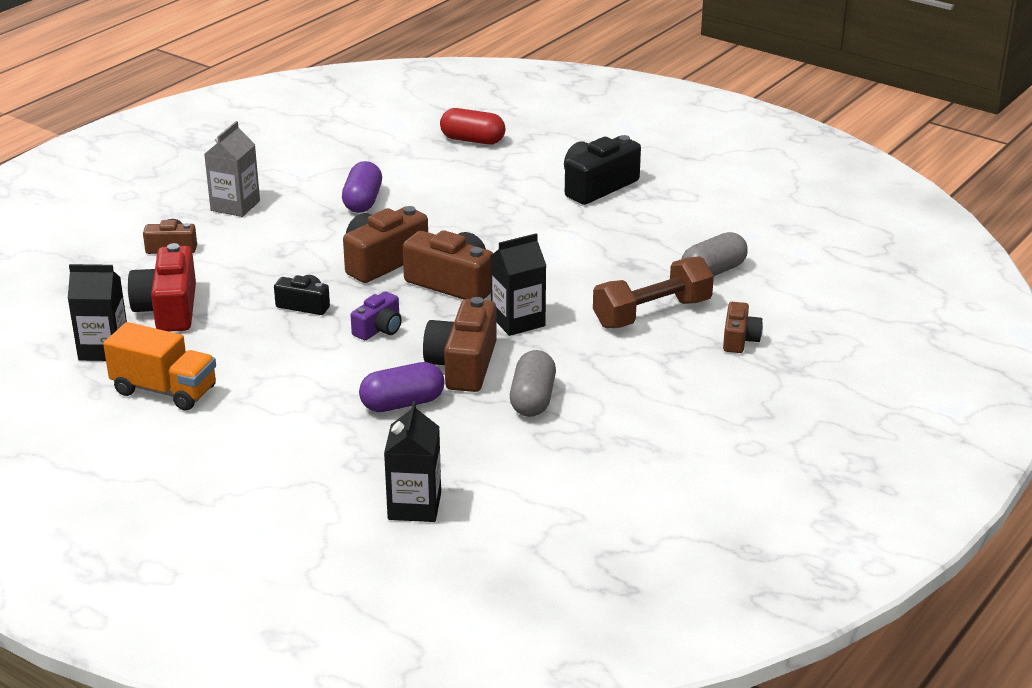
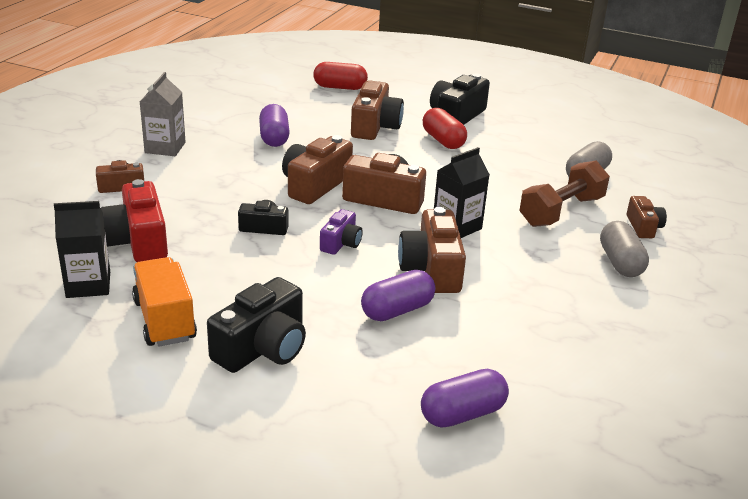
camera: 15 degrees left, 0 degrees up
orange truck [103,322,216,411] -> orange truck turned 120 degrees counterclockwise [132,257,197,347]
black carton [384,401,441,522] -> purple capsule [421,369,509,428]
grey capsule [510,350,556,417] -> grey capsule moved to [600,221,649,277]
none -> black camera [207,277,306,373]
none -> brown camera [351,80,404,140]
none -> red capsule [423,108,467,149]

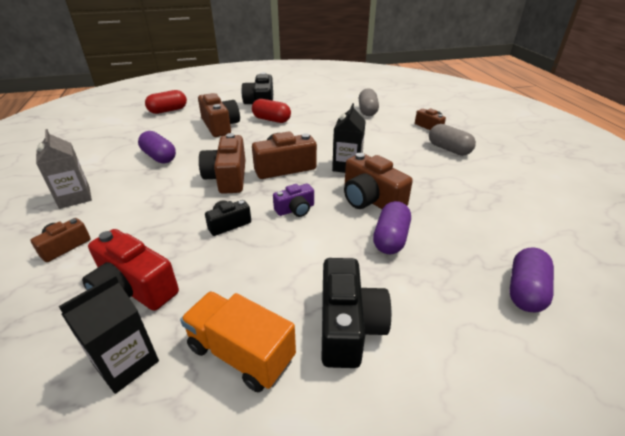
camera: 35 degrees left, 5 degrees up
purple camera [320,209,363,255] -> purple camera turned 75 degrees clockwise [273,184,314,217]
brown dumbbell [519,161,610,227] -> none

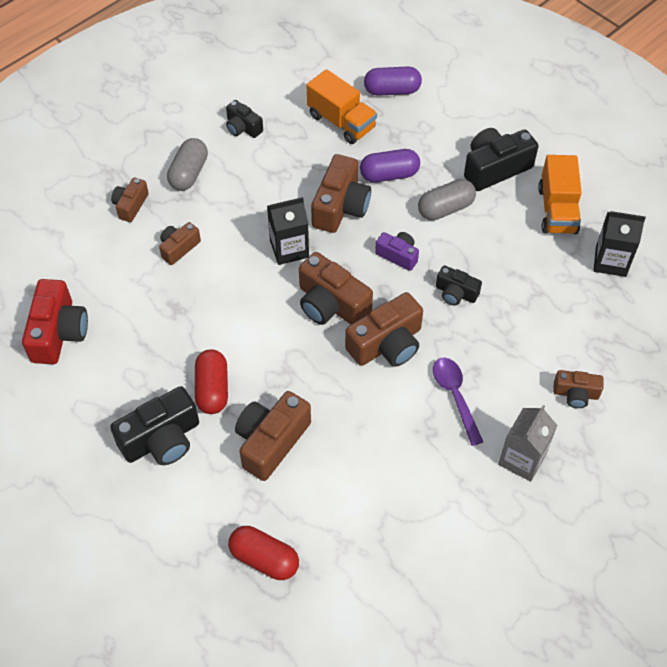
camera: 120 degrees left, 20 degrees up
red camera [82,229,179,311] -> red camera moved to [22,279,88,364]
purple capsule [138,131,176,163] -> none
grey capsule [359,88,379,116] -> grey capsule moved to [418,179,476,220]
none -> brown camera [159,222,201,265]
none -> black camera [226,100,263,138]
none -> orange truck [307,69,377,144]
none -> purple spoon [433,358,483,446]

